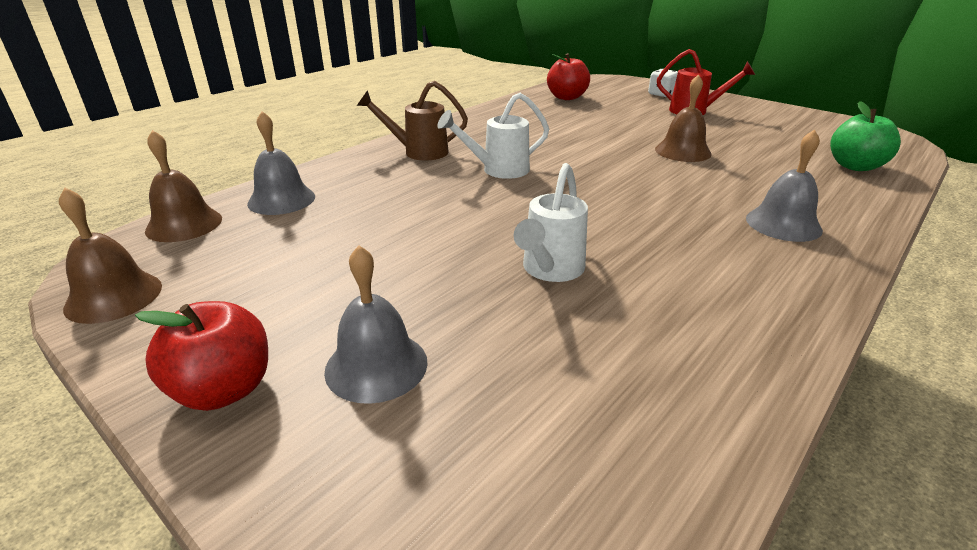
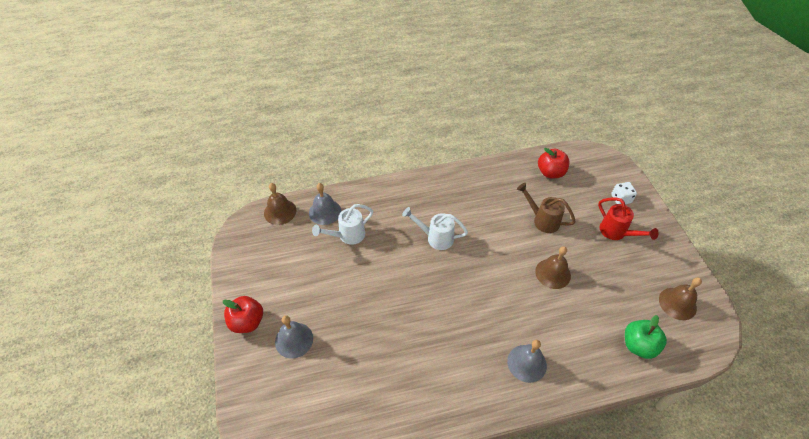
camera: 35 degrees right, 20 degrees up
brown bell [59,187,162,324] -> brown bell moved to [659,277,702,320]
brown watering can [357,81,468,161] -> brown watering can moved to [517,183,576,233]
white watering can [514,163,588,282] -> white watering can moved to [312,204,373,245]

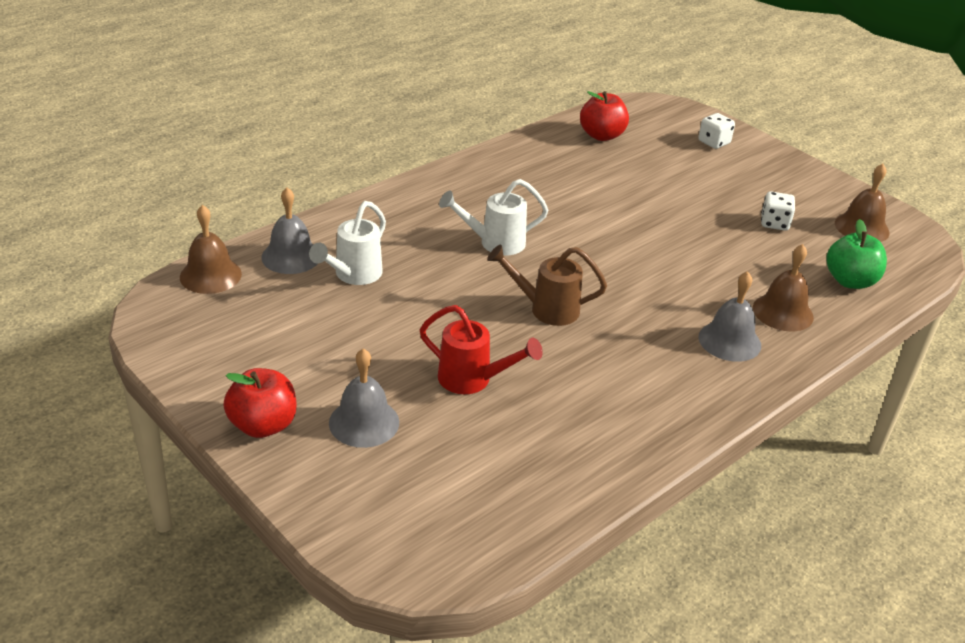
camera: 30 degrees left, 15 degrees down
brown watering can [517,183,576,233] -> brown watering can moved to [487,244,607,326]
brown bell [535,246,571,289] -> brown bell moved to [753,244,814,331]
red watering can [598,197,659,240] -> red watering can moved to [420,305,543,394]
none -> white dice [761,191,795,231]

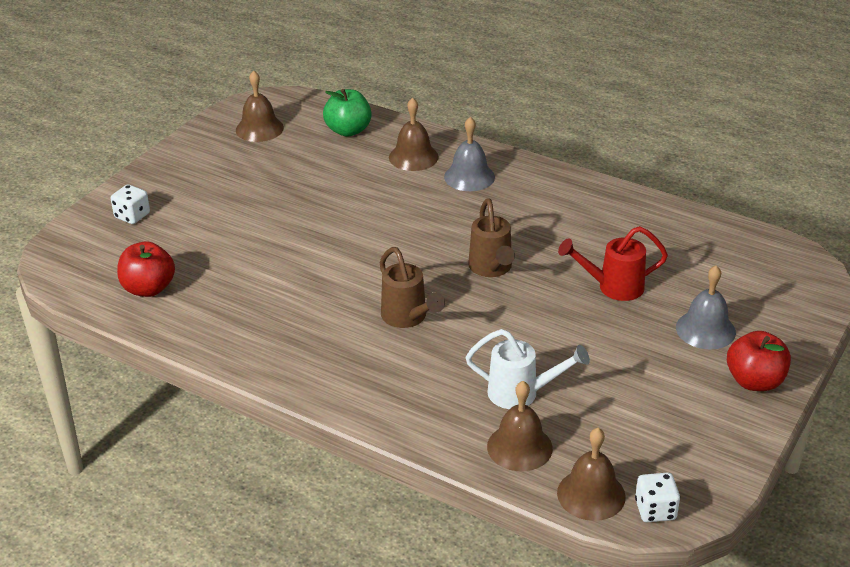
camera: 105 degrees left, 0 degrees up
grey bell [261,188,317,274] -> brown bell [487,381,553,471]
red watering can [420,305,543,394] -> red watering can turned 105 degrees counterclockwise [558,226,668,301]
white watering can [439,179,548,255] -> brown watering can [380,247,445,328]
white dice [761,191,795,231] -> white dice moved to [635,472,680,522]

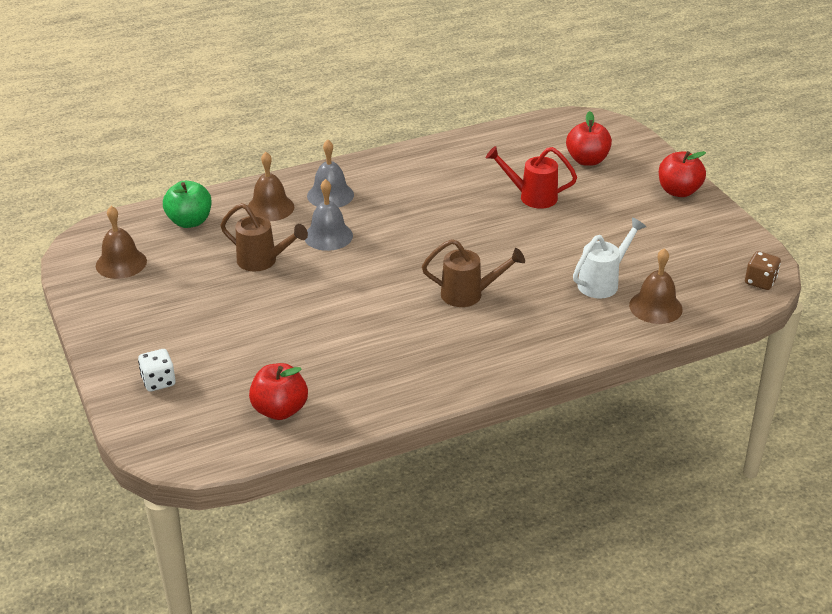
camera: 55 degrees left, 0 degrees up
brown watering can [468,198,515,277] -> brown watering can moved to [220,203,308,272]
brown bell [557,428,626,521] -> none
red watering can [558,226,668,301] -> red watering can turned 75 degrees clockwise [486,146,577,209]
white dice [635,472,680,522] -> brown dice [745,251,781,290]
grey bell [676,265,736,350] -> grey bell moved to [305,179,353,251]
none -> red apple [566,111,612,166]

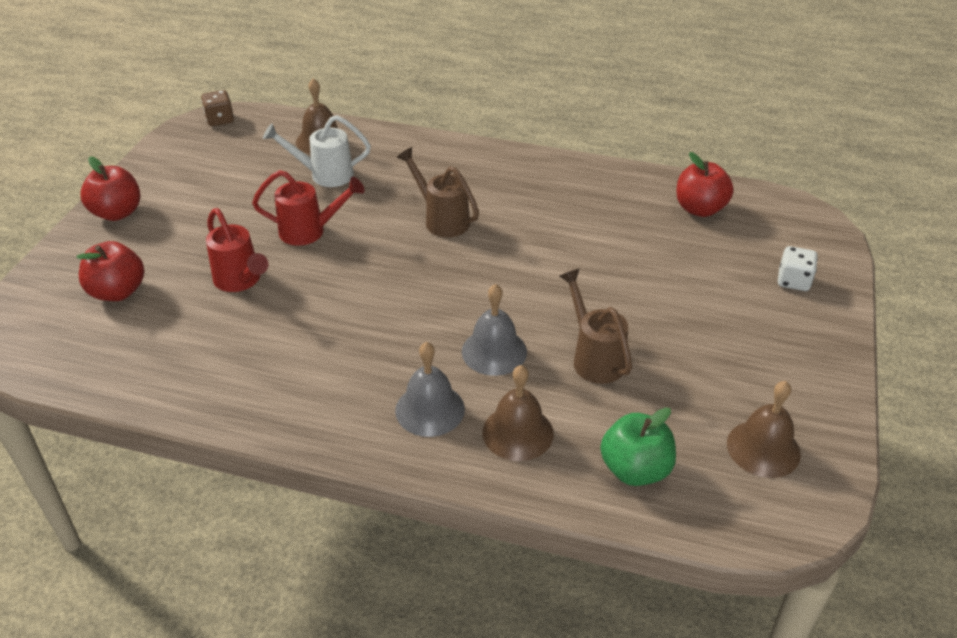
camera: 140 degrees left, 5 degrees up
none -> red watering can [252,170,365,246]

